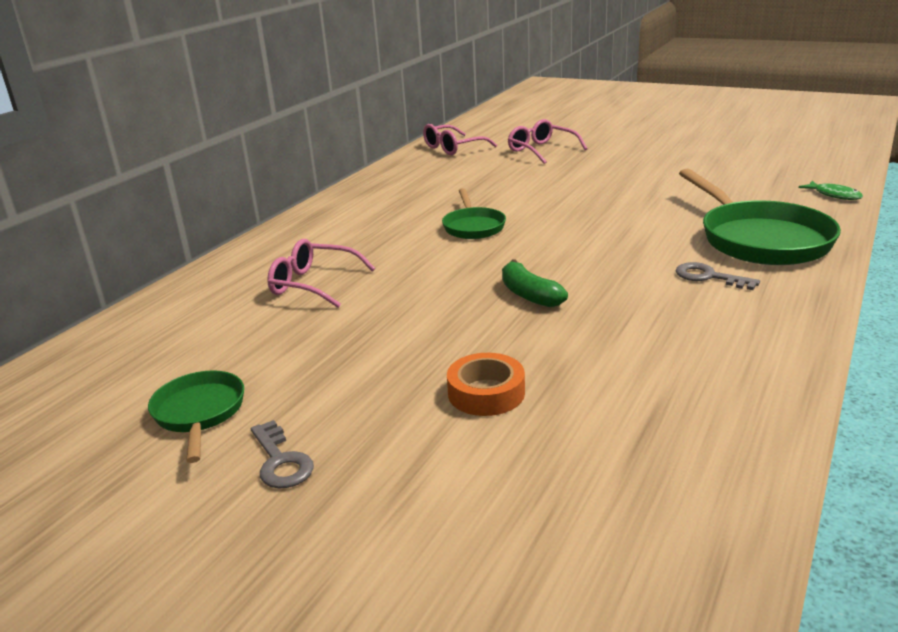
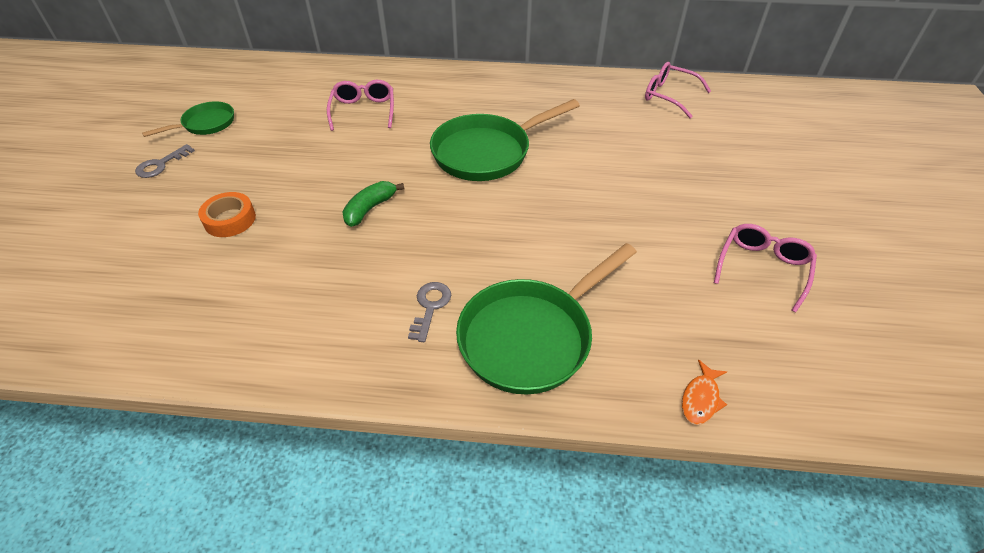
camera: 65 degrees right, 20 degrees up
green pan [442,188,506,239] -> green pan [430,99,580,181], size x1.82
pink glasses [508,119,587,164] -> pink glasses moved to [714,224,817,312]
green fish [799,181,863,200] -> orange fish [682,360,727,425]

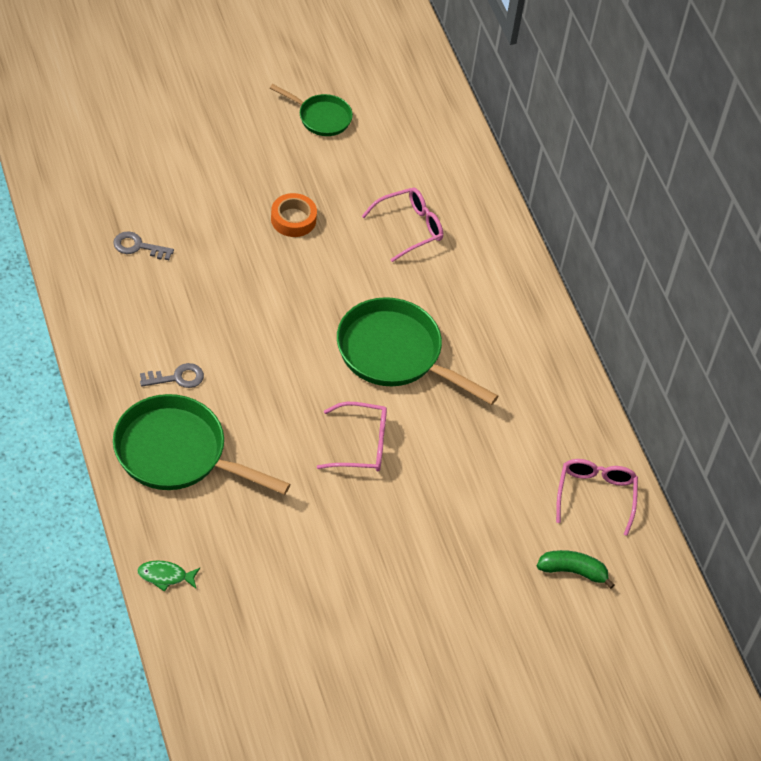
camera: 60 degrees right, 5 degrees up
grey key [135,144,195,178] -> grey key moved to [113,231,174,260]
orange tape [198,192,256,237] -> orange tape moved to [271,193,317,237]
green banana [342,181,404,227] -> green banana moved to [537,550,615,589]
orange fish [682,360,727,425] -> green fish [138,560,200,592]
pink glasses [714,224,817,312] -> pink glasses moved to [317,402,387,472]

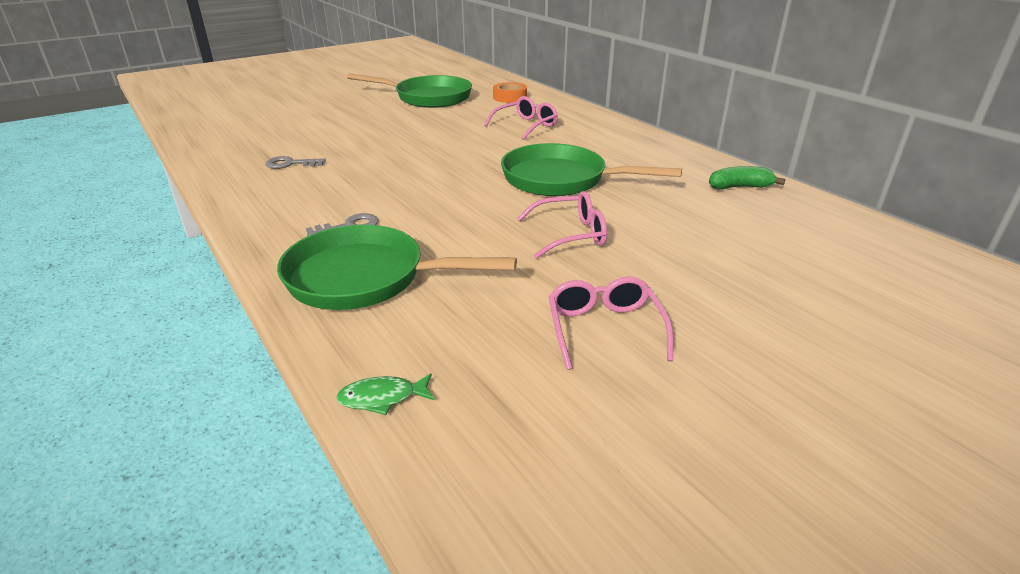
camera: 10 degrees left, 20 degrees down
green pan [270,84,353,136] -> green pan [347,73,472,108], size x1.82
orange tape [271,193,317,237] -> orange tape moved to [493,82,527,103]
green banana [537,550,615,589] -> green banana moved to [709,166,785,190]
pink glasses [556,459,638,536] -> pink glasses moved to [549,277,673,370]

